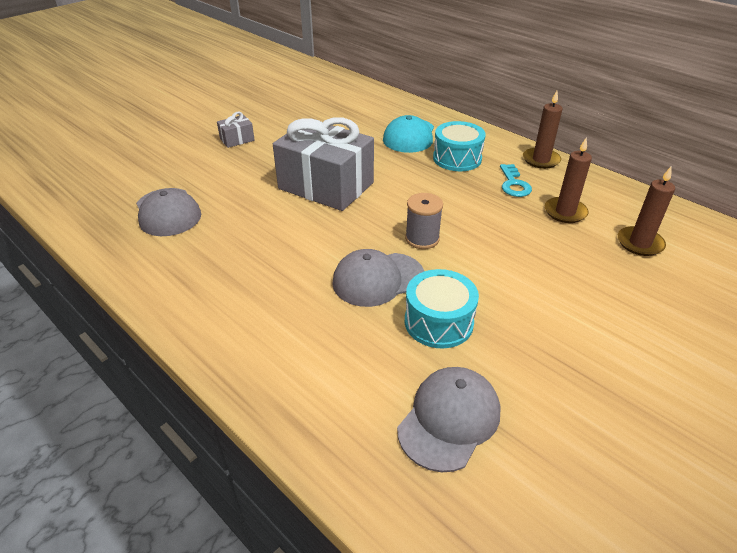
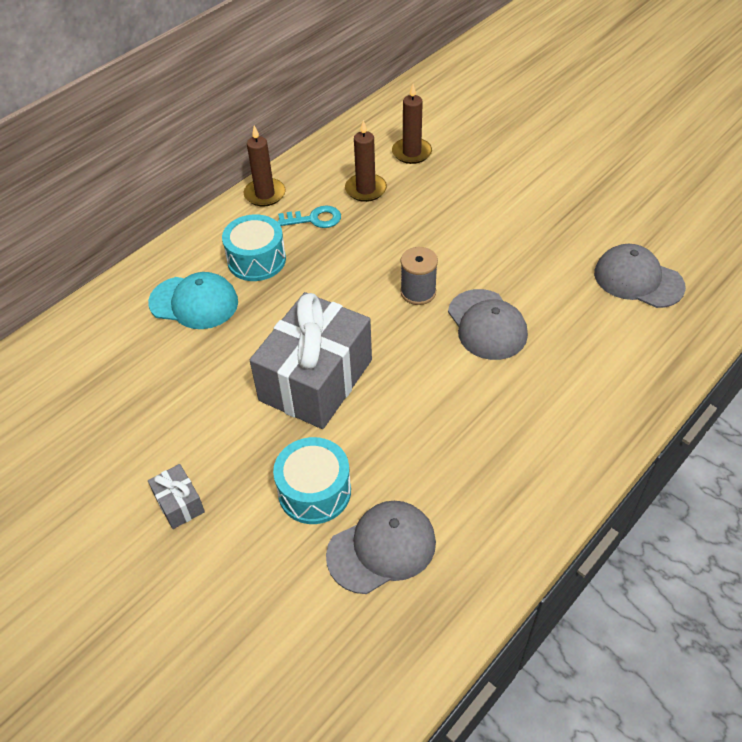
camera: 90 degrees left, 10 degrees up
turquoise drum [405,269,479,348] -> turquoise drum moved to [273,437,351,524]

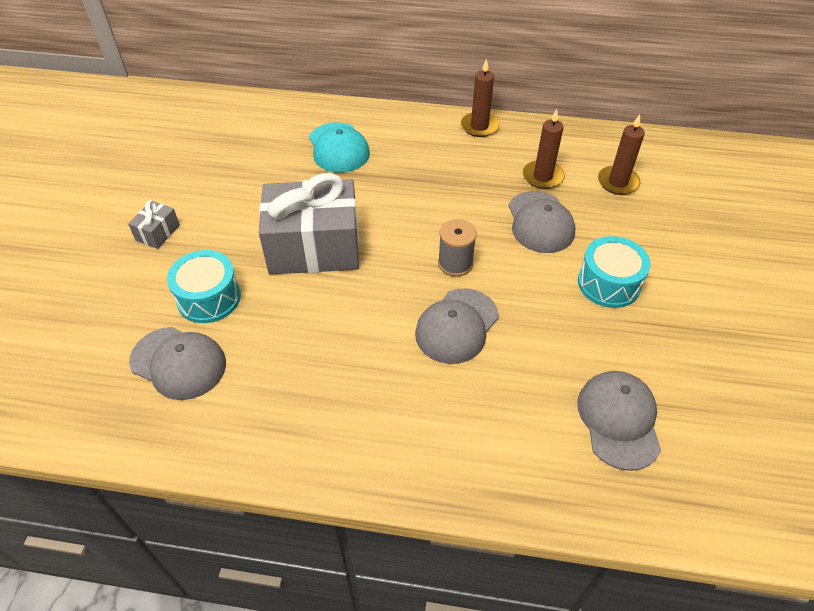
camera: 55 degrees right, 0 degrees up
turquoise drum [222,214,286,281] -> turquoise drum moved to [578,236,651,308]
turquoise key [278,205,341,228] -> none
none -> grey cap [509,191,576,253]

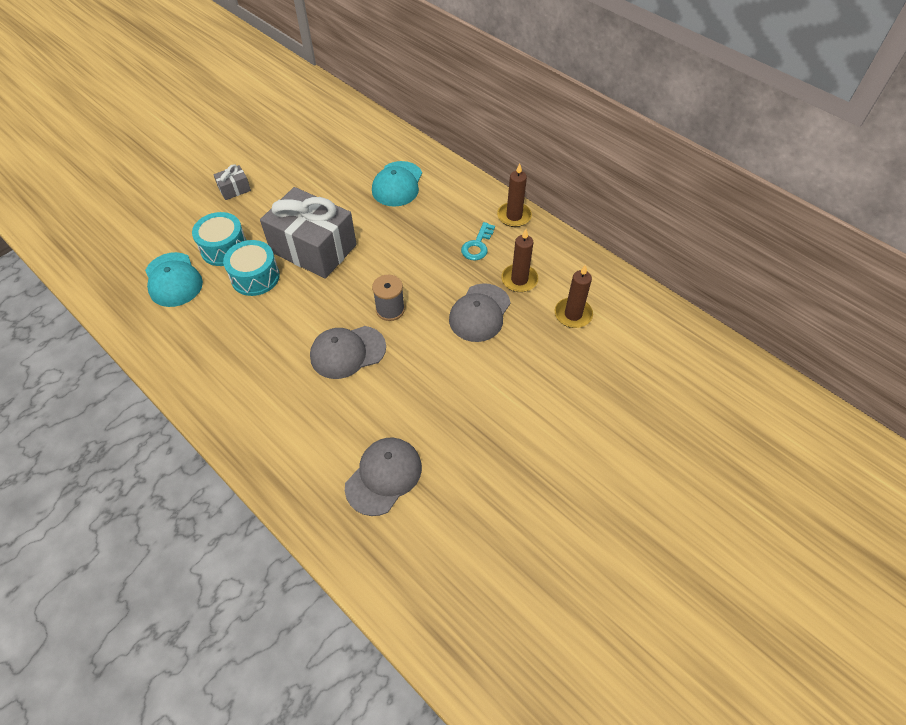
camera: 35 degrees right, 5 degrees up
grey cap [129,327,226,400] -> turquoise cap [145,252,203,307]
turquoise drum [578,236,651,308] -> turquoise drum moved to [223,240,280,296]
none -> turquoise key [461,222,495,260]

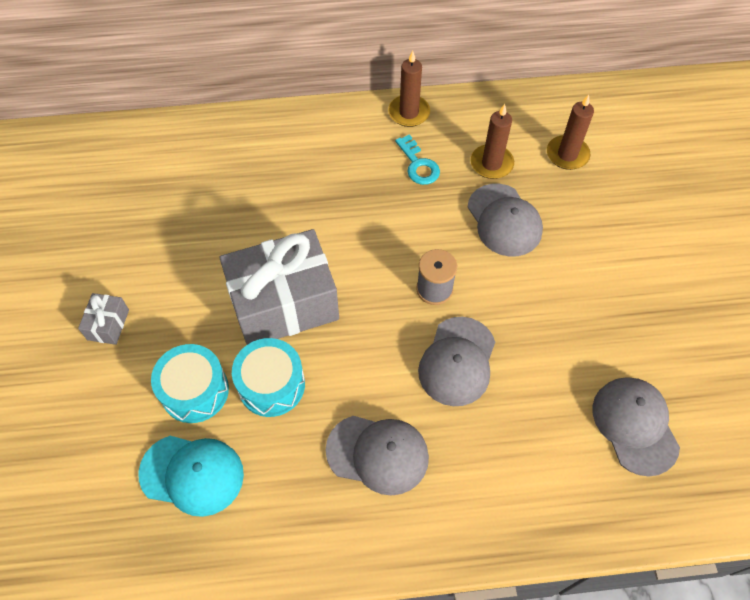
camera: 50 degrees left, 5 degrees up
turquoise cap [372,161,422,207] -> none
none -> grey cap [326,416,429,495]

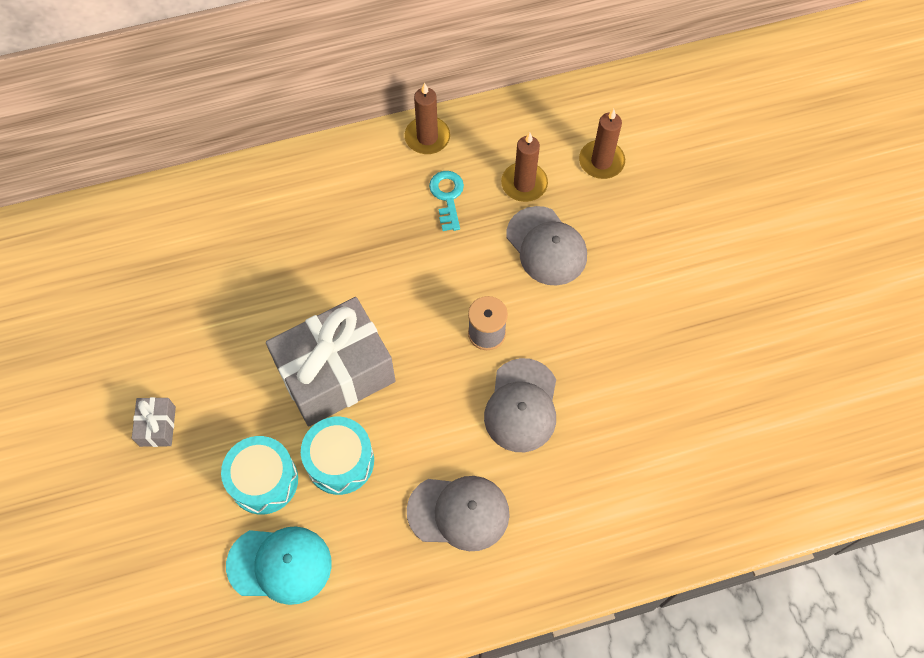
camera: 10 degrees left, 5 degrees up
turquoise key [395,134,440,185] -> turquoise key turned 150 degrees counterclockwise [429,171,464,231]
grey cap [592,377,680,476] -> none

